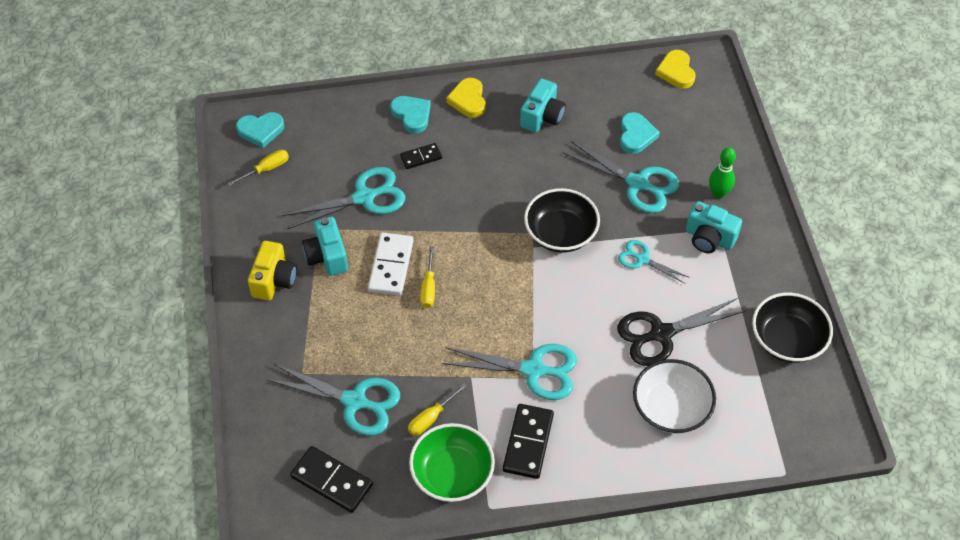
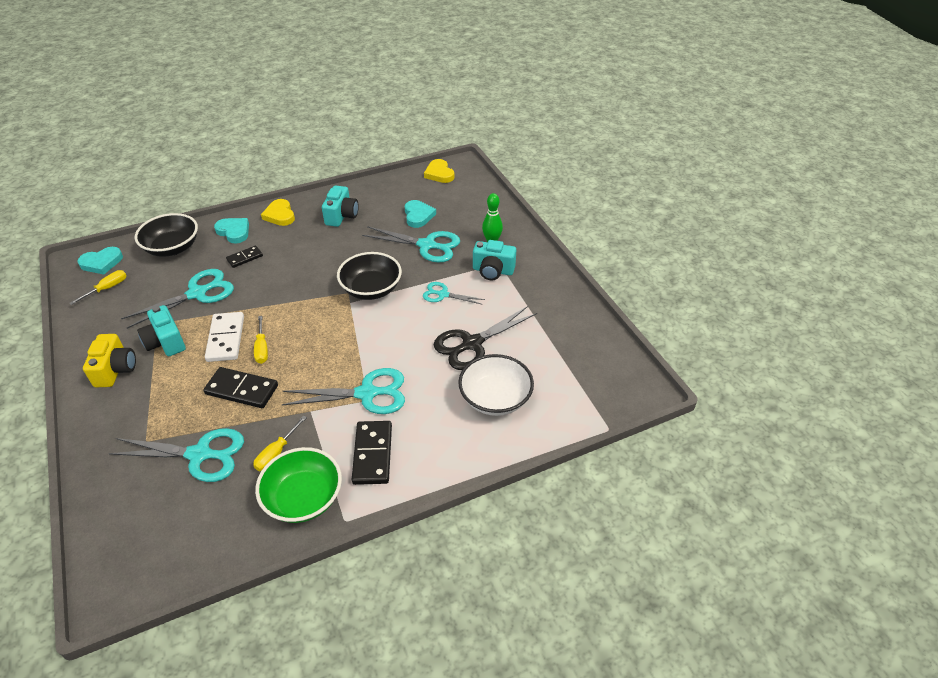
camera: 15 degrees left, 10 degrees down
black domino [290,446,373,513] -> black domino moved to [203,367,278,408]
black bowl [752,293,833,363] -> black bowl moved to [135,213,198,257]

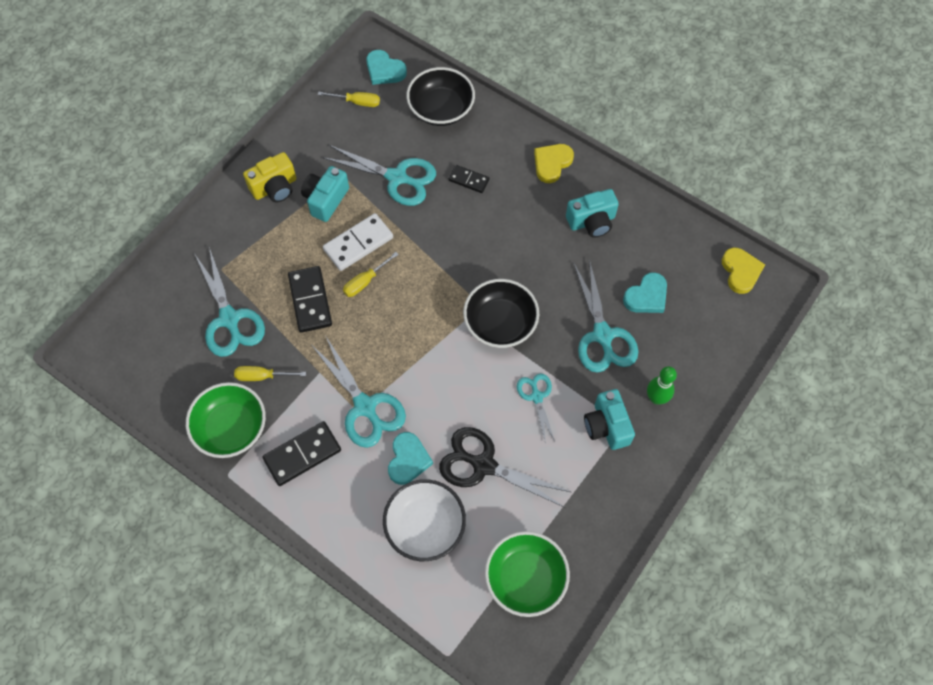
camera: 60 degrees right, 20 degrees up
turquoise heart [214,218,249,243] -> turquoise heart moved to [388,432,433,485]
yellow heart [424,159,455,183] -> yellow heart turned 135 degrees clockwise [722,248,765,294]
none -> green bowl [485,531,570,617]

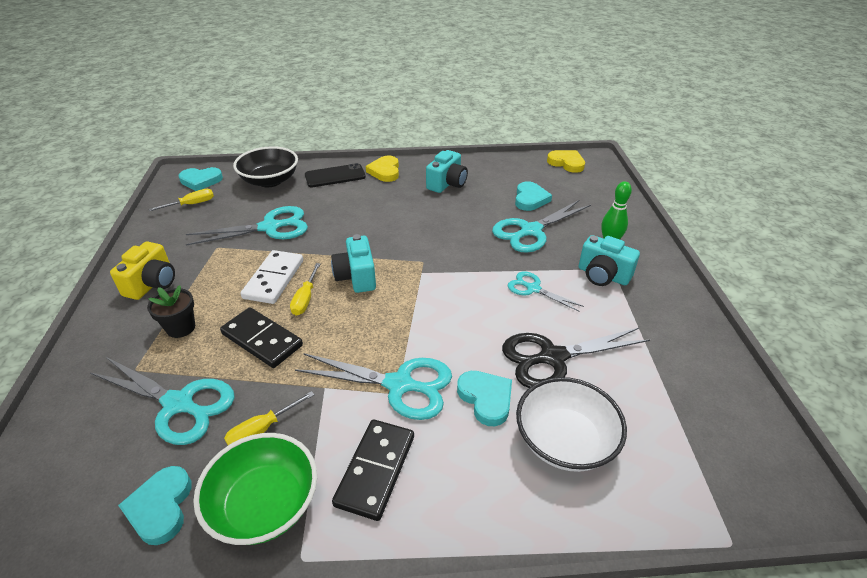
camera: 40 degrees left, 25 degrees down
turquoise camera [301,166,349,222] -> turquoise camera moved to [331,234,376,293]
black domino [448,165,490,193] -> none
black bowl [463,279,539,348] -> none
green bowl [485,531,570,617] -> none
turquoise scissors [573,259,638,373] -> turquoise scissors turned 105 degrees clockwise [492,200,591,253]
none -> turquoise heart [118,466,192,545]
none -> black flower pot [147,285,195,338]
none -> black phone [305,163,366,187]

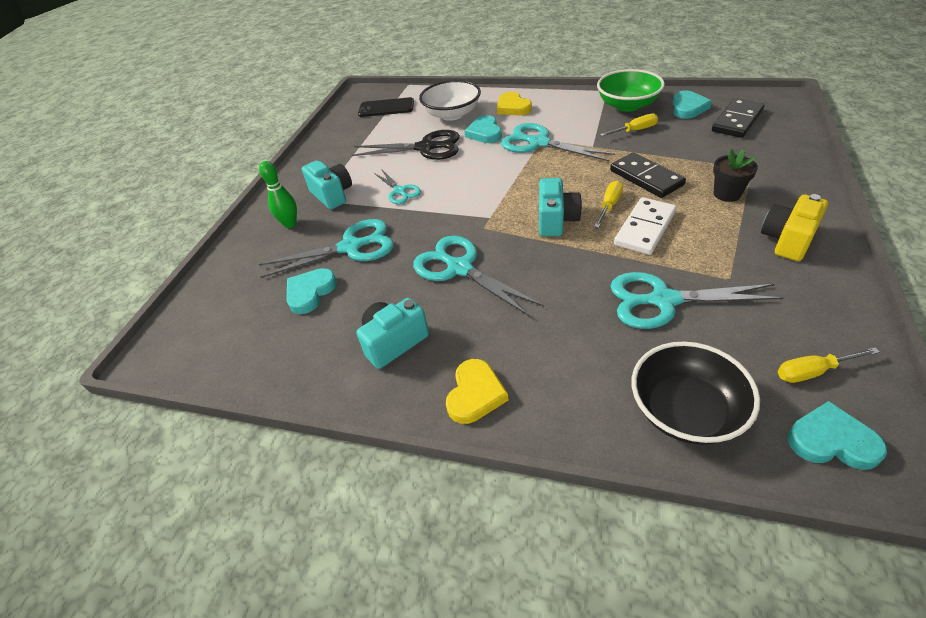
camera: 155 degrees left, 5 degrees up
turquoise scissors [89,357,235,445] -> turquoise scissors moved to [413,236,543,317]
black phone [305,163,366,187] -> black phone moved to [358,97,414,117]
black domino [332,419,414,521] -> black domino moved to [712,98,764,138]
yellow heart [547,150,585,173] -> yellow heart moved to [497,92,532,115]

